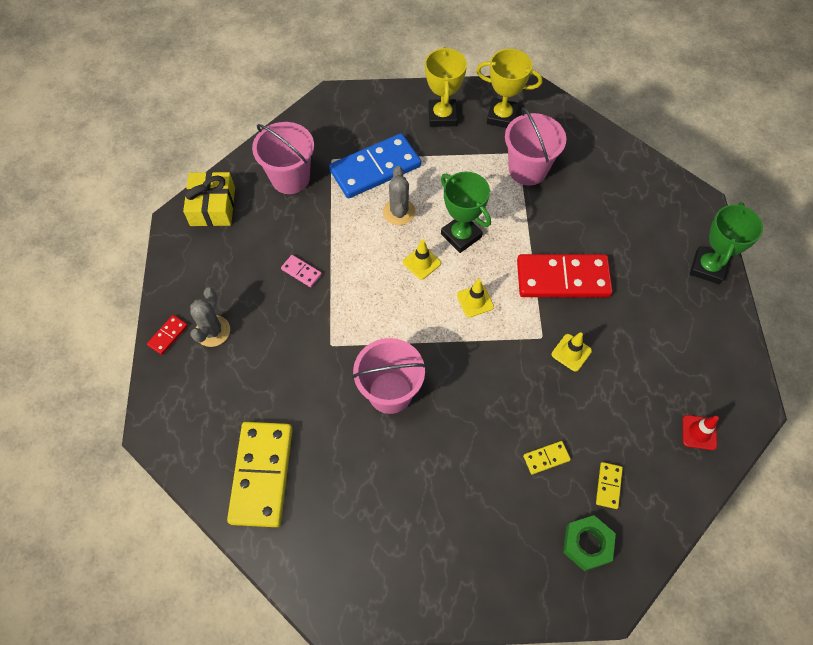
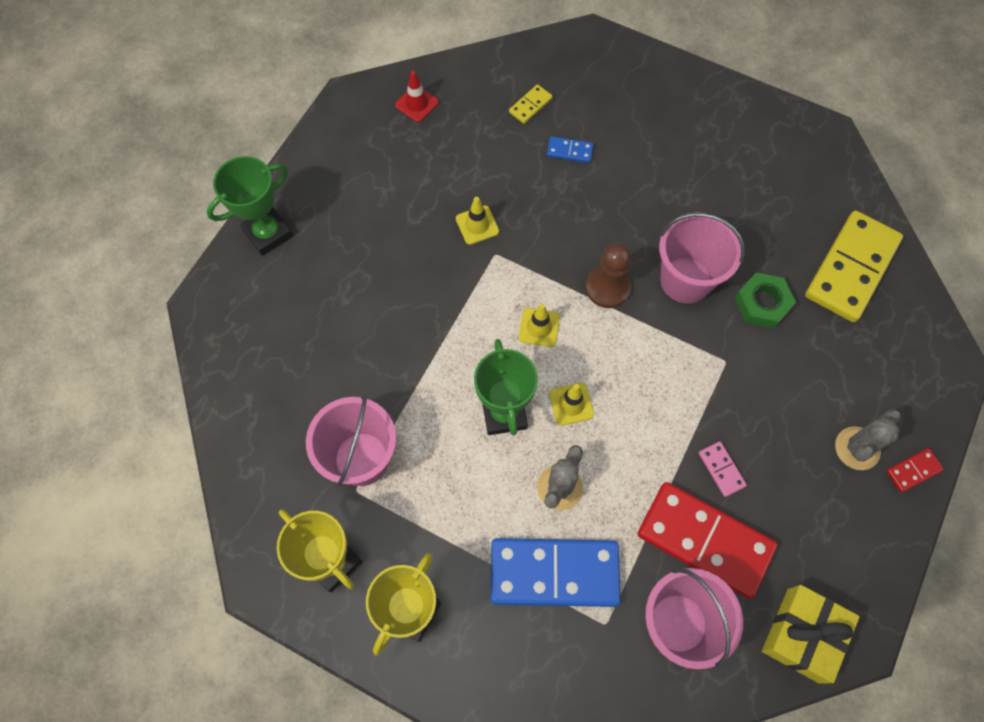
camera: 150 degrees left, 5 degrees up
red domino [517,254,613,297] -> red domino moved to [638,482,778,599]
yellow domino [523,441,571,474] -> blue domino [547,136,594,163]
green nut [563,515,616,571] -> green nut moved to [735,272,796,328]
none -> brown pawn [585,243,631,308]

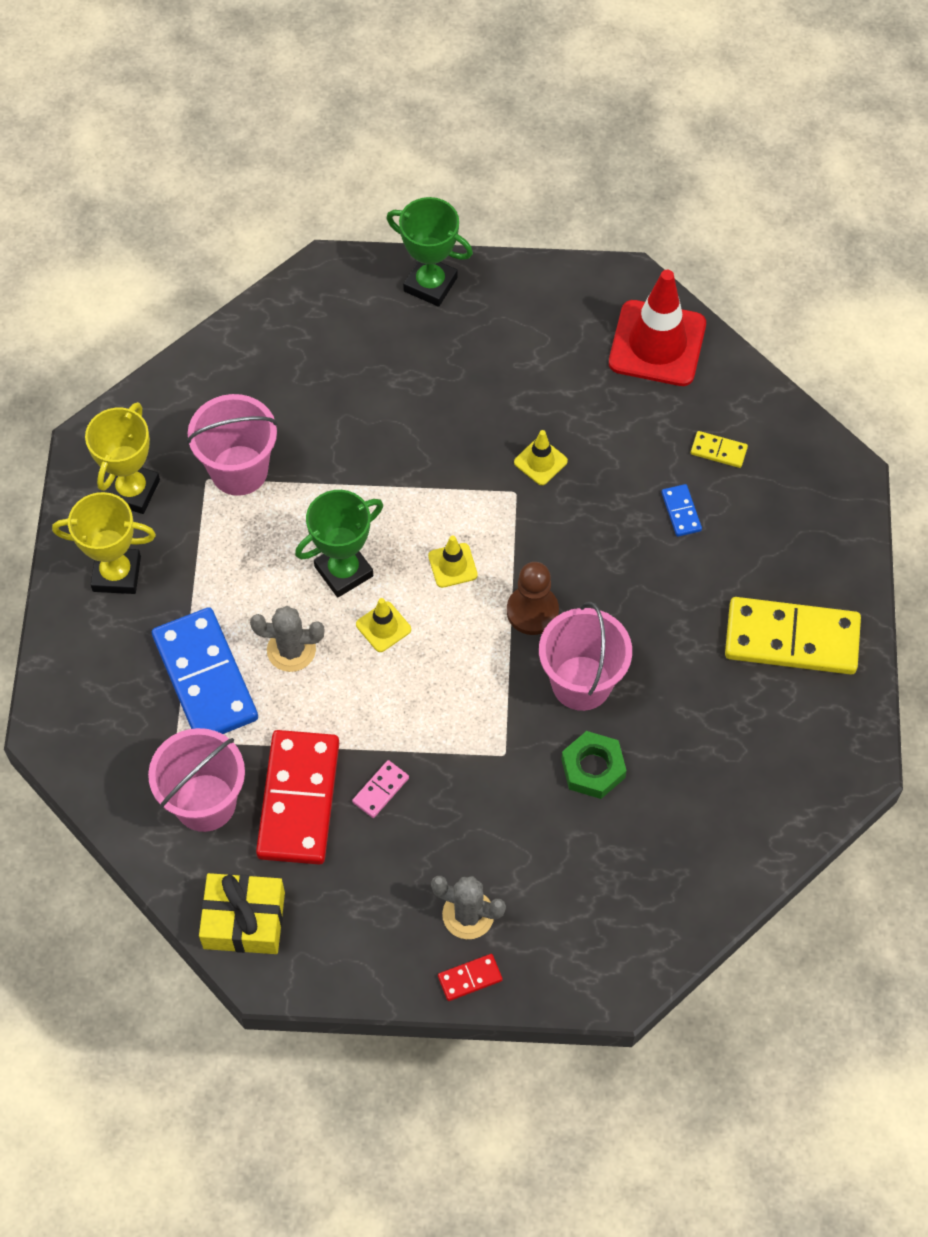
camera: 65 degrees right, 5 degrees down
red traffic cone [395,71,439,122] -> red traffic cone [609,270,706,386], size x2.15
yellow domino [805,210,903,322] -> yellow domino moved to [725,597,861,675]
red domino [886,448,944,492] -> red domino turned 60 degrees counterclockwise [438,954,502,1001]

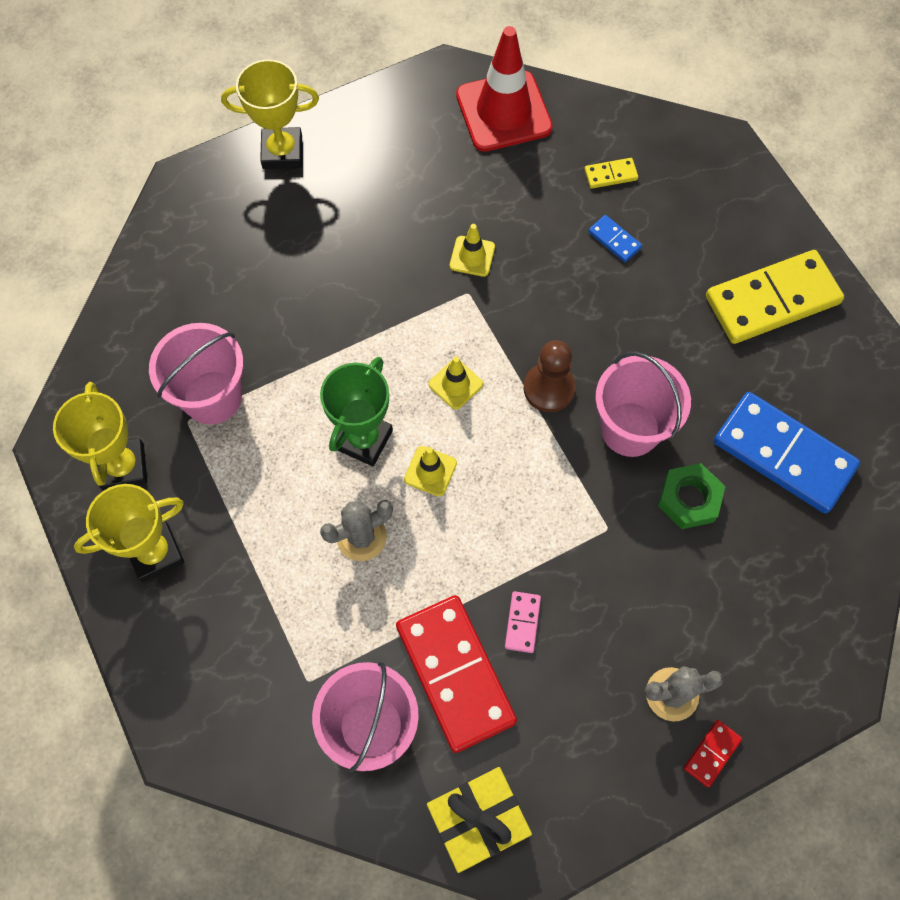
camera: 30 degrees left, 5 degrees up
blue domino [152,607,258,734] -> blue domino moved to [714,392,860,513]
green trophy [386,197,473,307] -> yellow trophy [221,59,319,169]

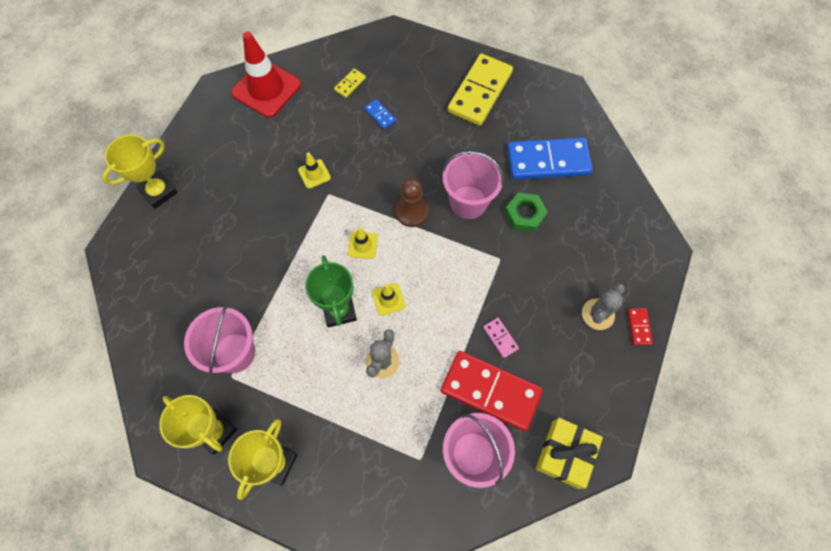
camera: 40 degrees left, 0 degrees up
blue domino [588,215,642,262] -> blue domino turned 45 degrees clockwise [364,99,396,129]

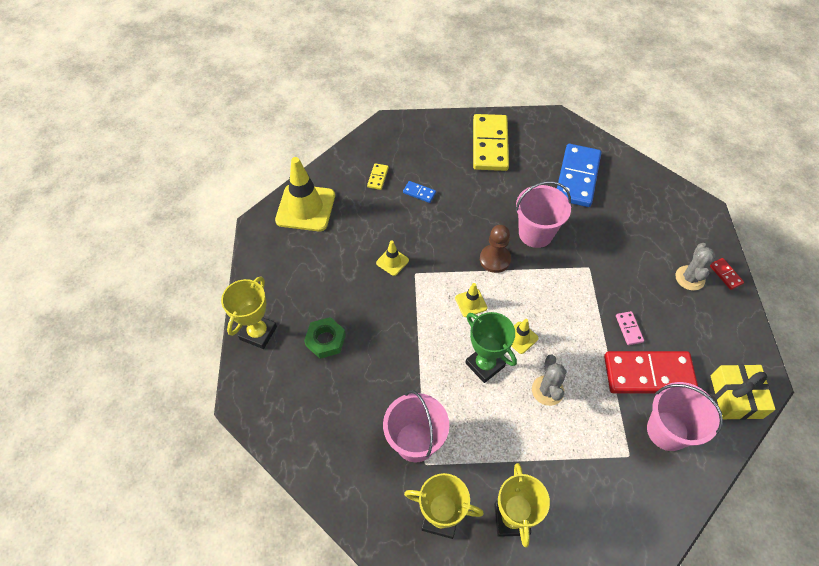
camera: 25 degrees left, 10 degrees down
red traffic cone [231,32,301,118] -> yellow traffic cone [275,157,335,231]
pink domino [483,318,519,358] -> pink domino turned 45 degrees clockwise [616,311,644,345]
green nut [505,193,548,232] -> green nut moved to [304,317,346,359]
blue domino [507,138,593,180] -> blue domino turned 45 degrees counterclockwise [557,144,601,207]

